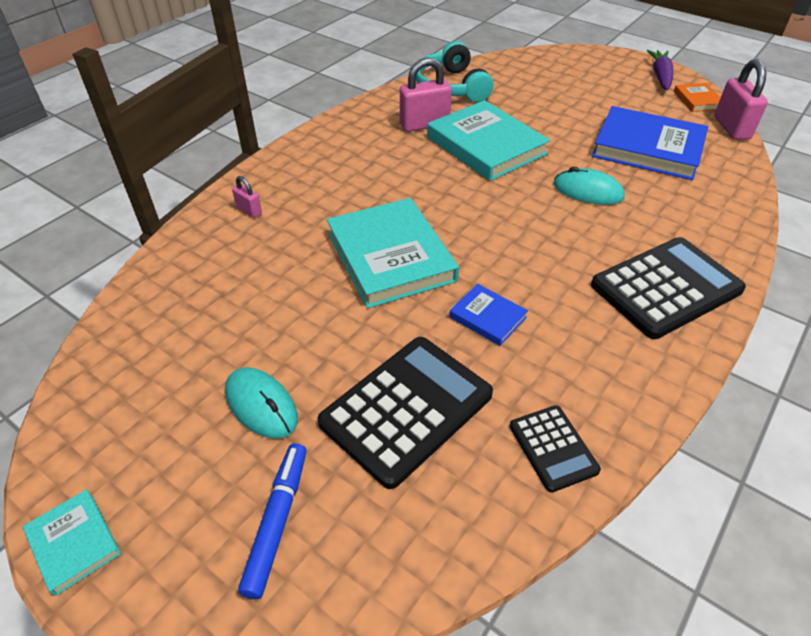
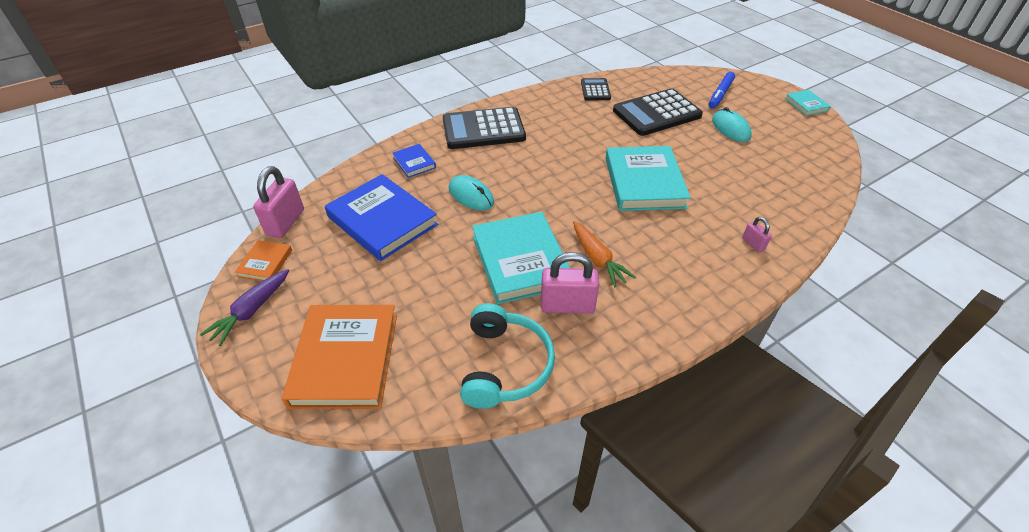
camera: 160 degrees left, 0 degrees up
blue book [449,284,528,346] -> blue book moved to [392,144,436,178]
none -> orange book [282,305,397,409]
none -> orange carrot [573,221,636,287]

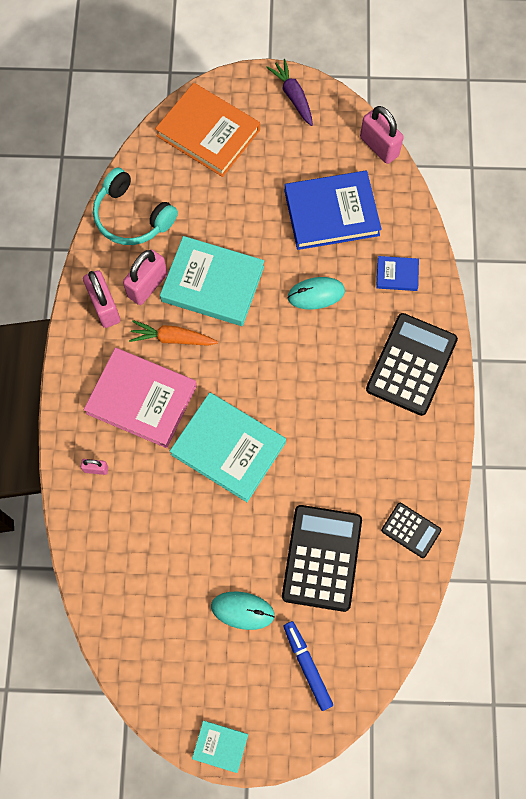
camera: 125 degrees right, 25 degrees up
orange book [235,240,292,281] -> none
none -> pink padlock [83,270,120,328]
none -> pink book [84,348,197,448]

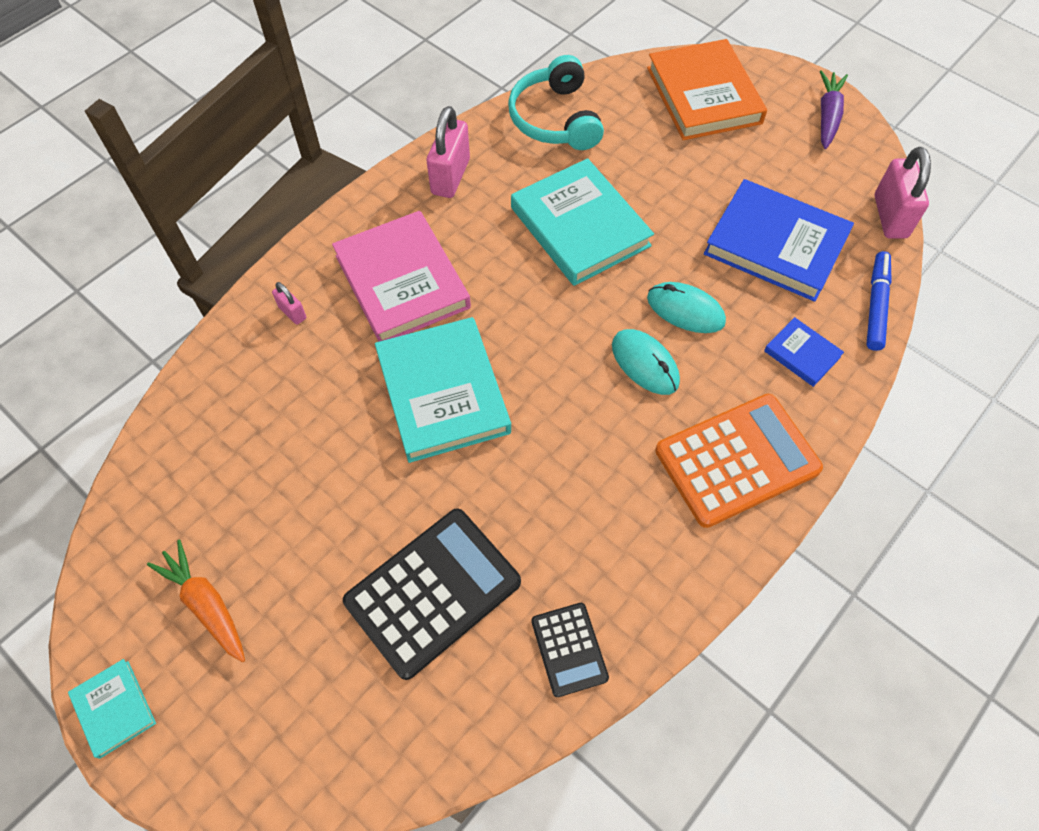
camera: 40 degrees right, 10 degrees down
pink padlock [123,249,167,305] -> none
orange carrot [129,320,218,346] -> orange carrot moved to [147,540,245,662]
turquoise mouse [211,592,275,630] -> turquoise mouse moved to [612,329,680,395]
blue marker [283,621,333,711] -> blue marker moved to [866,251,892,351]
black calculator [366,313,458,416] -> orange calculator [655,394,823,528]

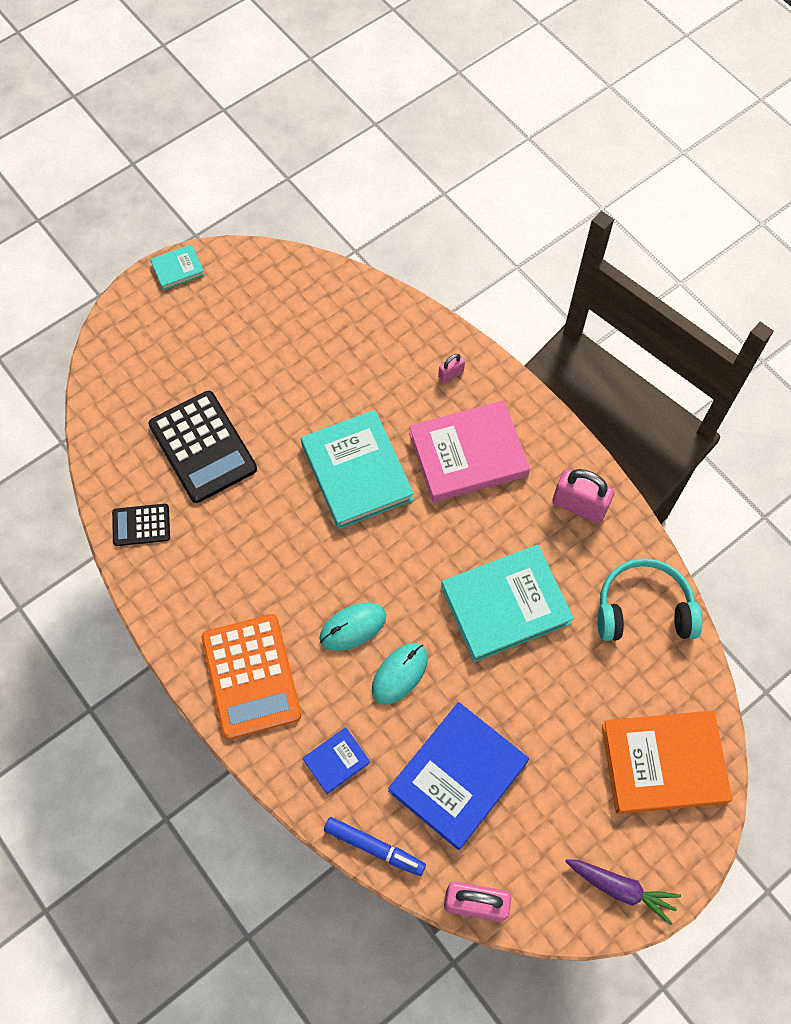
camera: 100 degrees right, 5 degrees up
orange carrot [147,540,245,662] -> none
turquoise book [375,317,511,463] -> turquoise book turned 75 degrees clockwise [301,410,414,529]

